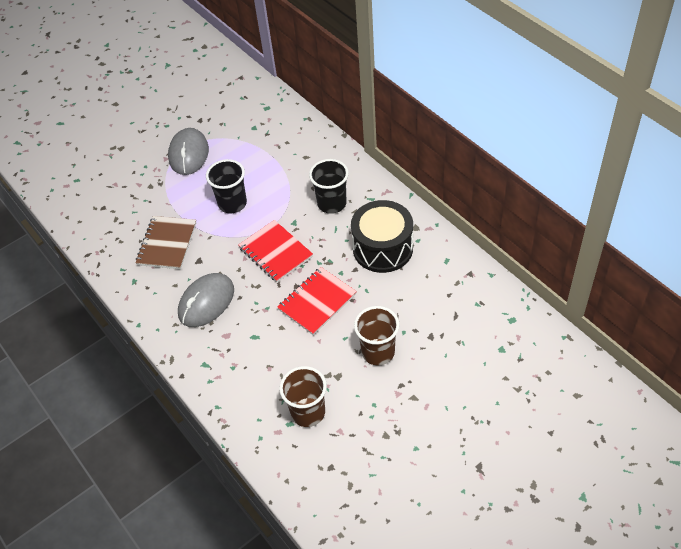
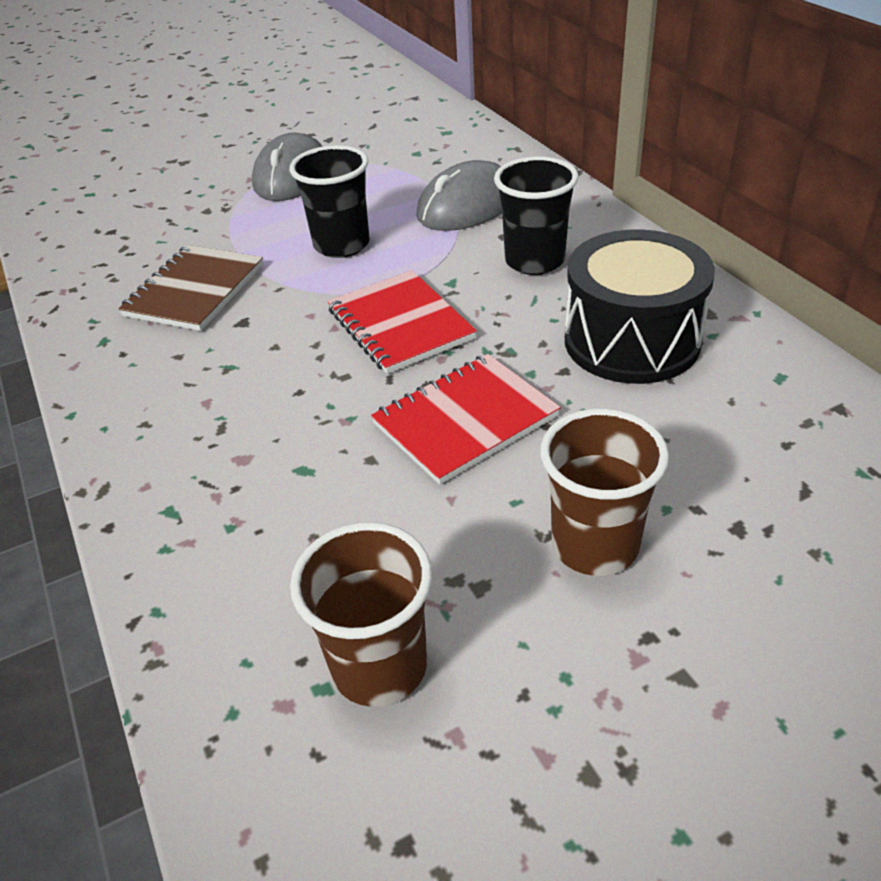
camera: 10 degrees right, 10 degrees down
grey mouse [178,273,234,327] -> grey mouse moved to [416,160,502,231]

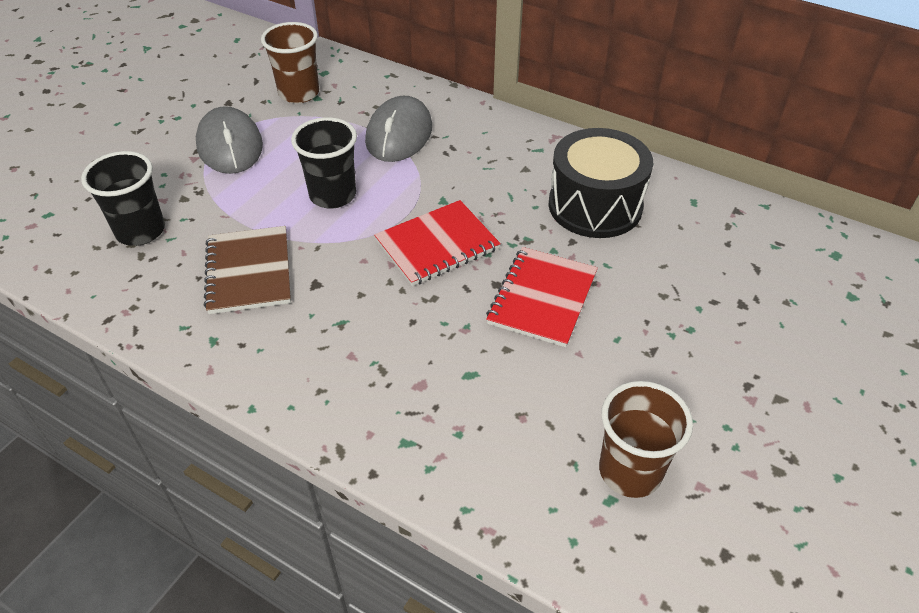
camera: 35 degrees left, 5 degrees up
red notebook [327,270,477,374] -> red notebook turned 60 degrees counterclockwise [374,200,501,286]
black cup [494,156,579,275] -> black cup moved to [81,151,165,246]
brown cup [540,409,669,576] -> brown cup moved to [261,22,319,103]

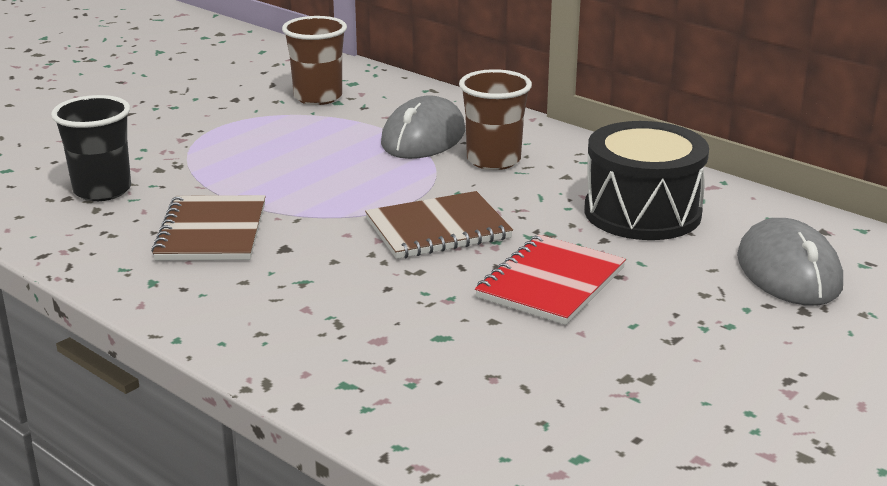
camera: 10 degrees right, 20 degrees down
grey mouse [196,106,263,174] -> grey mouse moved to [737,218,843,306]
black cup [291,117,357,209] -> none
red notebook [374,200,501,286] -> brown notebook [365,191,513,259]
brown cup [599,381,693,498] -> brown cup moved to [459,69,532,170]

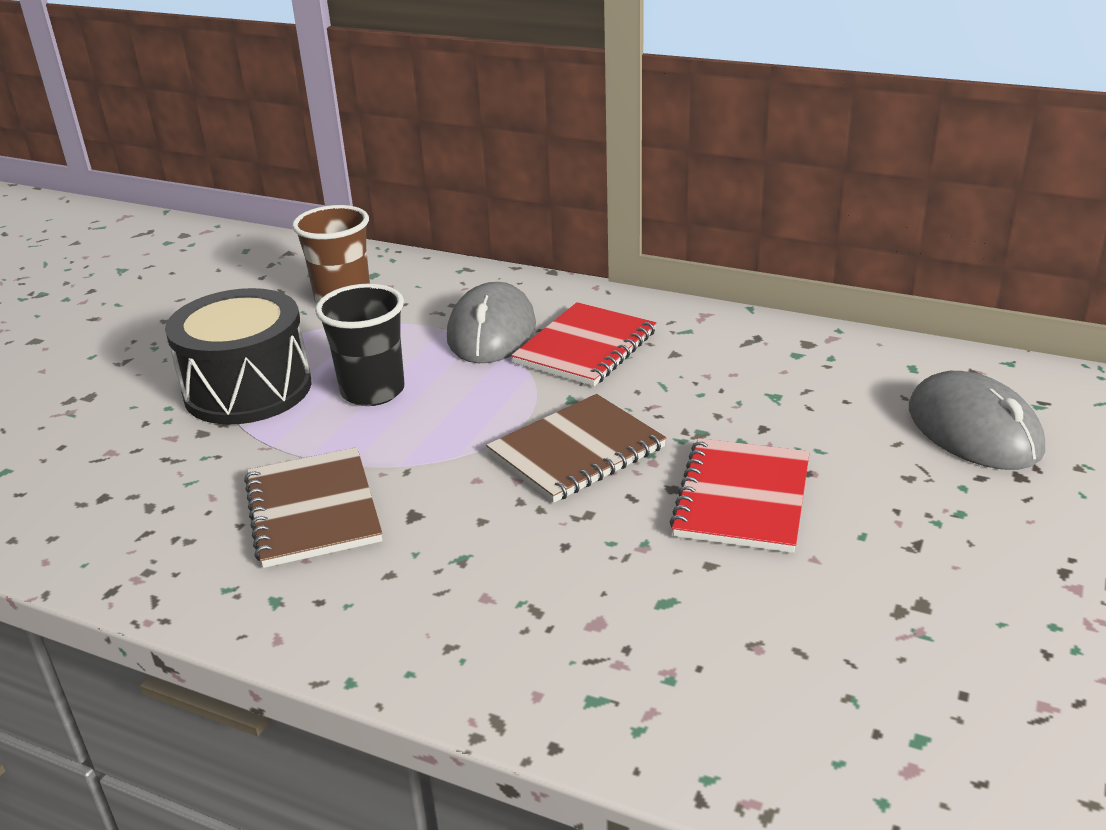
camera: 15 degrees left, 5 degrees up
black cup [51,95,131,201] -> black cup moved to [315,284,405,406]
brown cup [459,69,532,170] -> red notebook [511,302,656,386]
black drum [584,121,709,240] -> black drum moved to [165,288,311,425]

